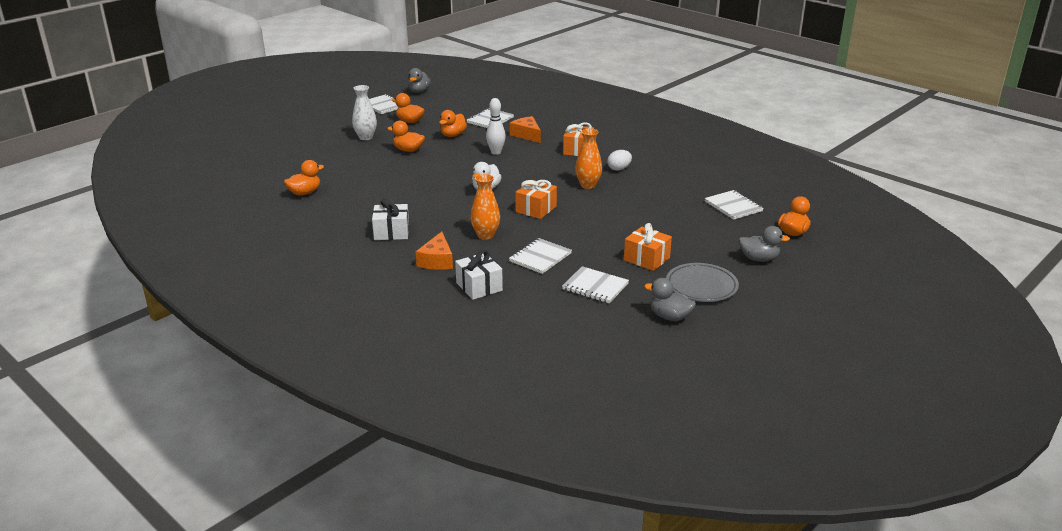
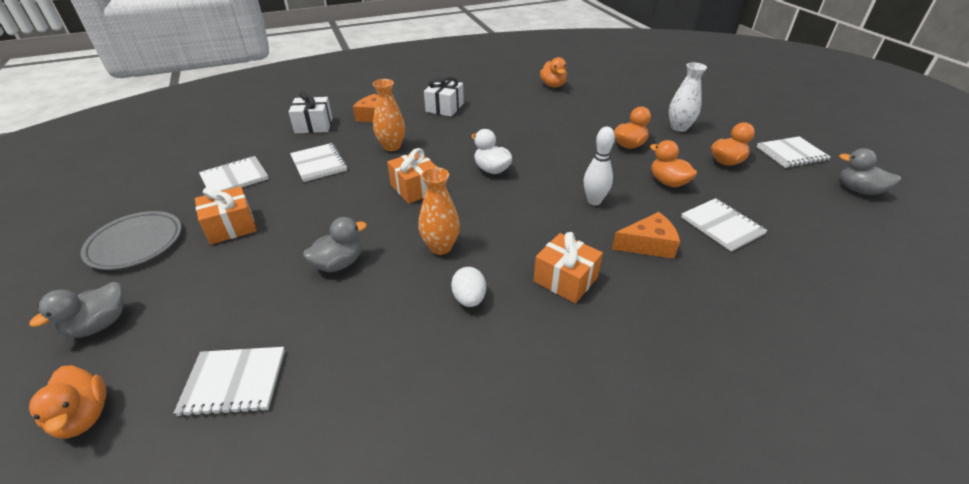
camera: 115 degrees right, 10 degrees up
grey duck [644,278,696,321] -> grey duck moved to [303,217,367,272]

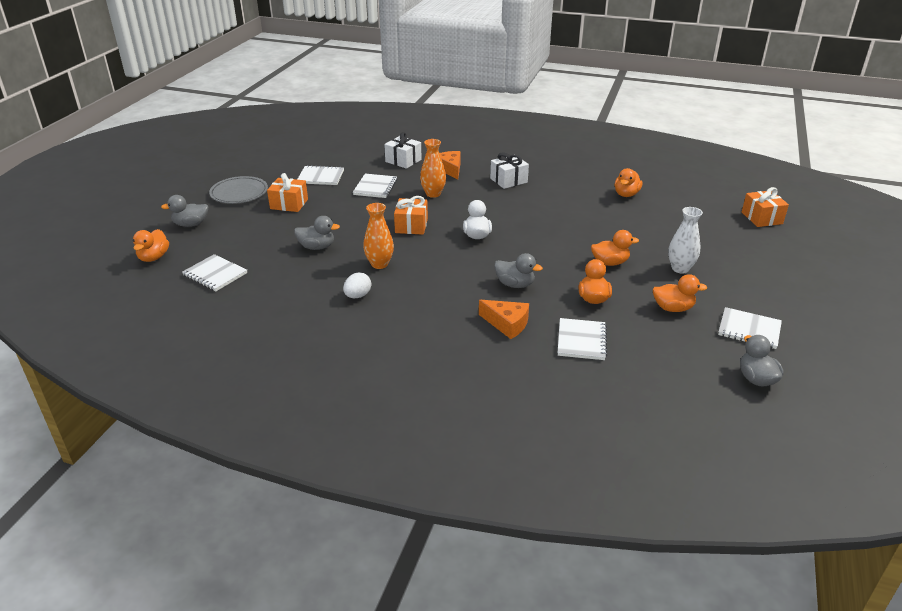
camera: 40 degrees right, 5 degrees down
orange gift [534,232,603,303] -> orange gift moved to [742,187,789,227]
white bowling pin [584,127,615,205] -> grey duck [494,253,543,288]

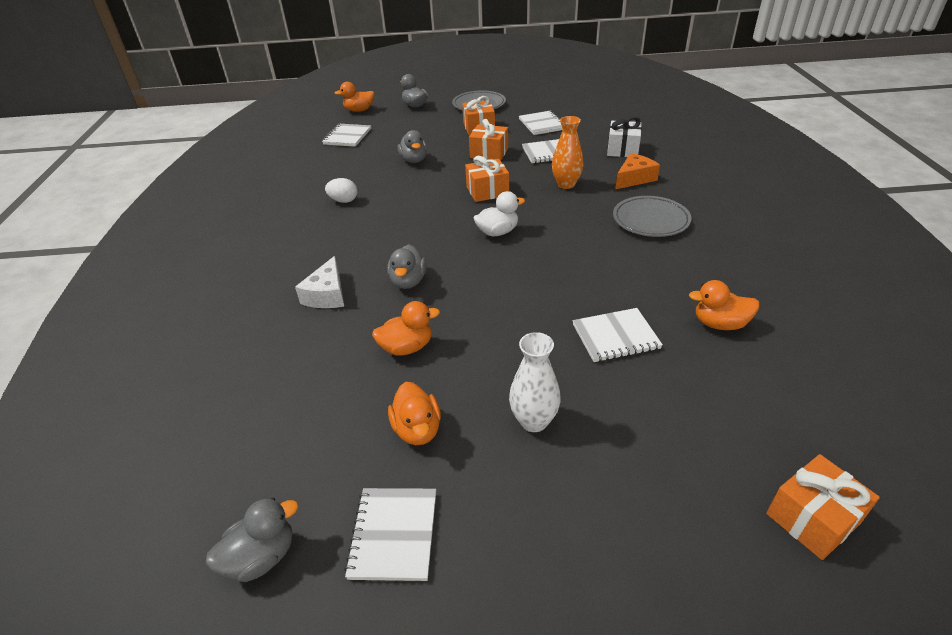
camera: 70 degrees right, 5 degrees up
orange vase [363,203,394,269] -> none
orange cheese [479,300,529,339] -> white cheese [295,256,344,308]
white gift [490,152,529,189] -> grey plate [613,196,692,237]
white notebook [558,318,607,360] -> white notebook moved to [573,308,663,362]
orange duck [591,230,639,266] -> none
none -> orange gift [469,119,508,161]

